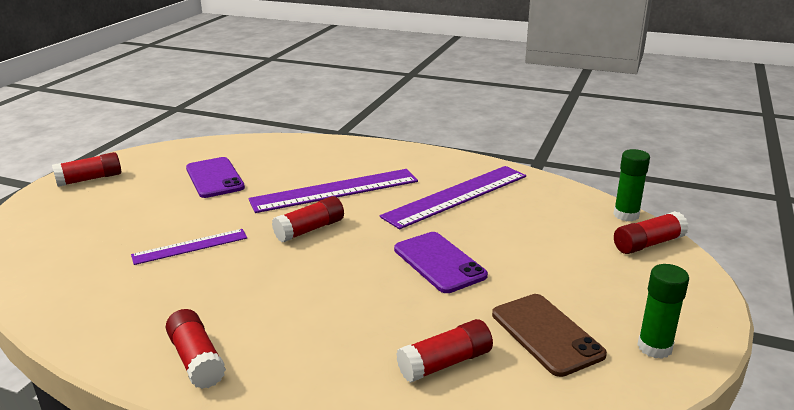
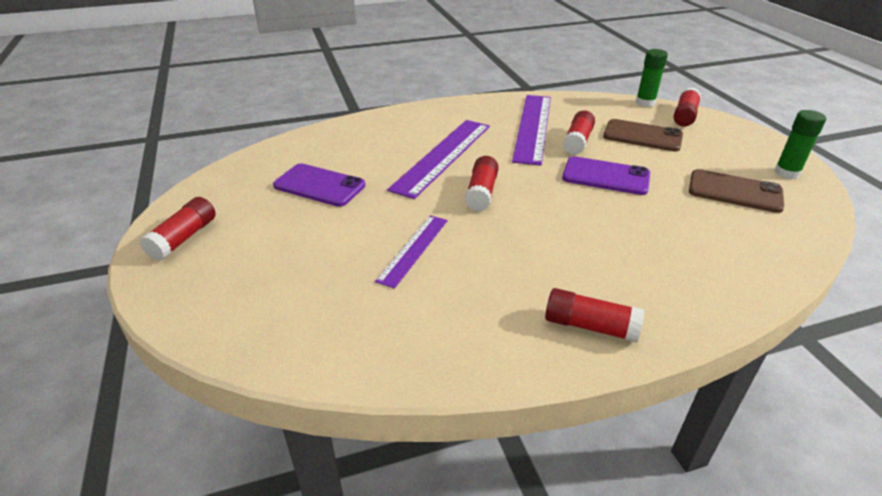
camera: 40 degrees left, 10 degrees up
red glue stick [396,319,493,383] -> red glue stick moved to [563,110,595,155]
none -> brown phone [603,119,683,152]

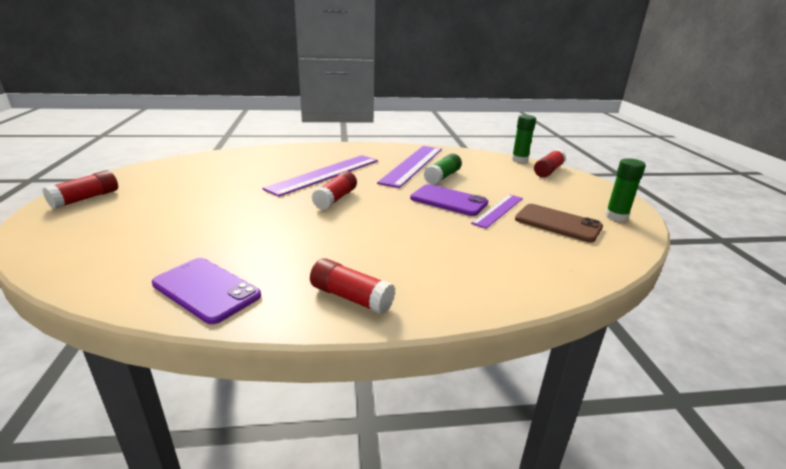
camera: 10 degrees right, 10 degrees down
purple phone [273,163,365,207] -> purple phone moved to [152,258,261,324]
purple ruler [375,215,448,289] -> purple ruler moved to [471,194,523,229]
red glue stick [563,110,595,155] -> green glue stick [424,154,462,185]
brown phone [603,119,683,152] -> none

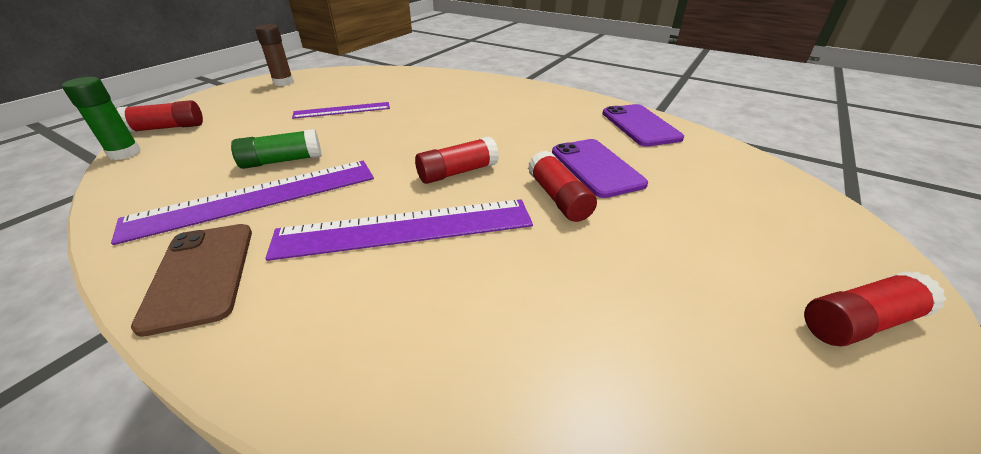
camera: 140 degrees left, 10 degrees up
red glue stick [310,258,395,315] -> red glue stick moved to [528,151,597,222]
purple phone [410,184,488,216] -> purple phone moved to [552,139,648,198]
brown phone [515,204,603,243] -> brown phone moved to [131,224,252,337]
green glue stick [605,158,646,222] -> brown glue stick [255,24,294,86]

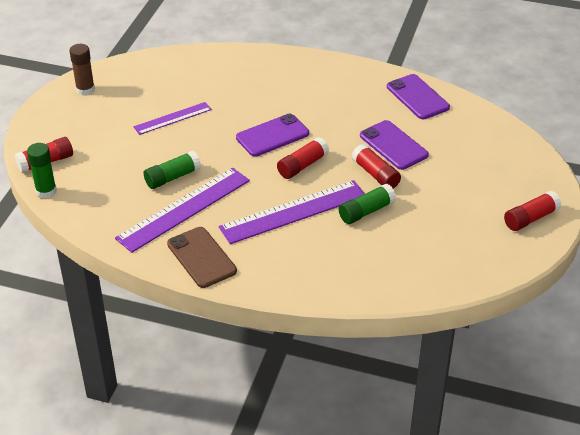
camera: 15 degrees left, 5 degrees up
none -> purple phone [236,114,309,157]
none -> green glue stick [339,184,396,224]

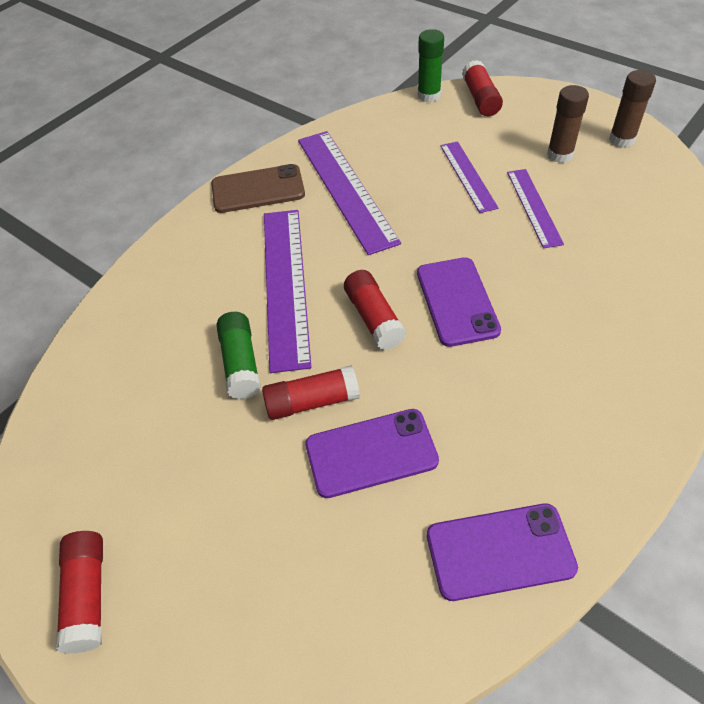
camera: 115 degrees right, 10 degrees up
green glue stick [143,151,201,189] -> none
none -> purple ruler [440,141,498,213]
none -> brown glue stick [547,85,589,163]

